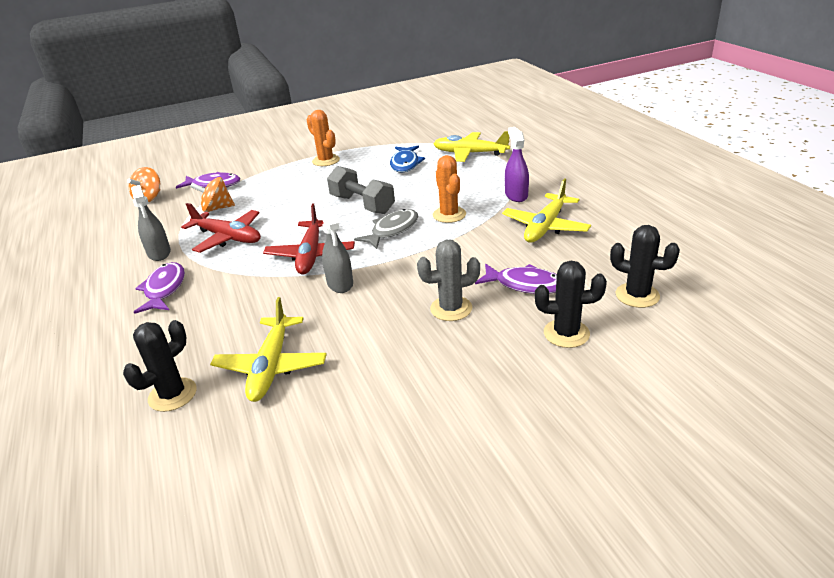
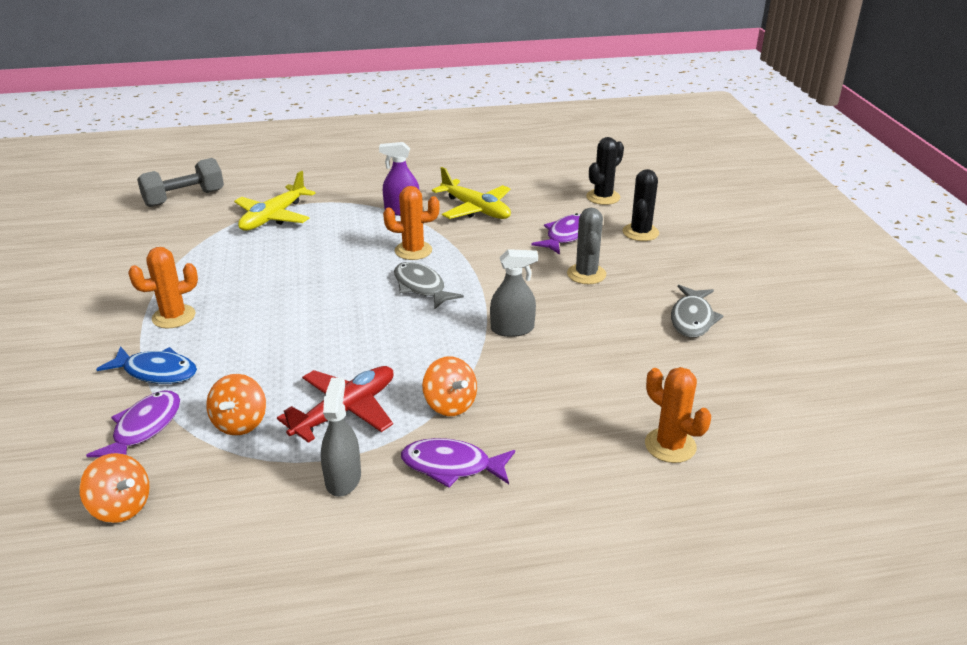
camera: 80 degrees left, 0 degrees up
black cactus [123,320,197,412] -> orange cactus [645,367,711,463]
grey spray bottle [131,185,171,261] -> grey spray bottle turned 75 degrees counterclockwise [321,378,361,497]
yellow plane [210,297,327,402] -> none
red plane [263,203,355,274] -> none
grey dumbbell [327,166,395,214] -> grey dumbbell moved to [137,158,224,207]
blue fish [390,146,425,173] -> blue fish moved to [96,346,197,384]
none -> orange spinning top [422,356,477,416]
none -> grey fish [671,285,724,337]

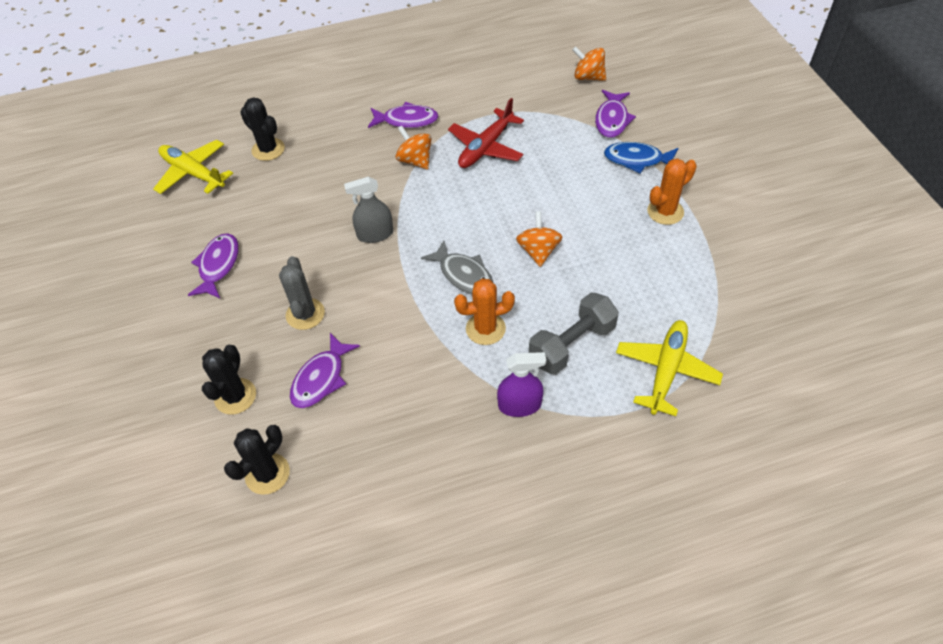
camera: 175 degrees right, 20 degrees up
grey dumbbell [137,158,224,207] -> grey dumbbell moved to [529,293,619,374]
orange spinning top [206,374,266,436] -> orange spinning top moved to [516,211,562,267]
grey spray bottle [321,378,361,497] -> none
yellow plane [432,167,511,219] -> yellow plane moved to [153,140,233,194]
orange cactus [645,367,711,463] -> black cactus [240,97,285,161]
grey fish [671,285,724,337] -> purple fish [188,233,239,298]

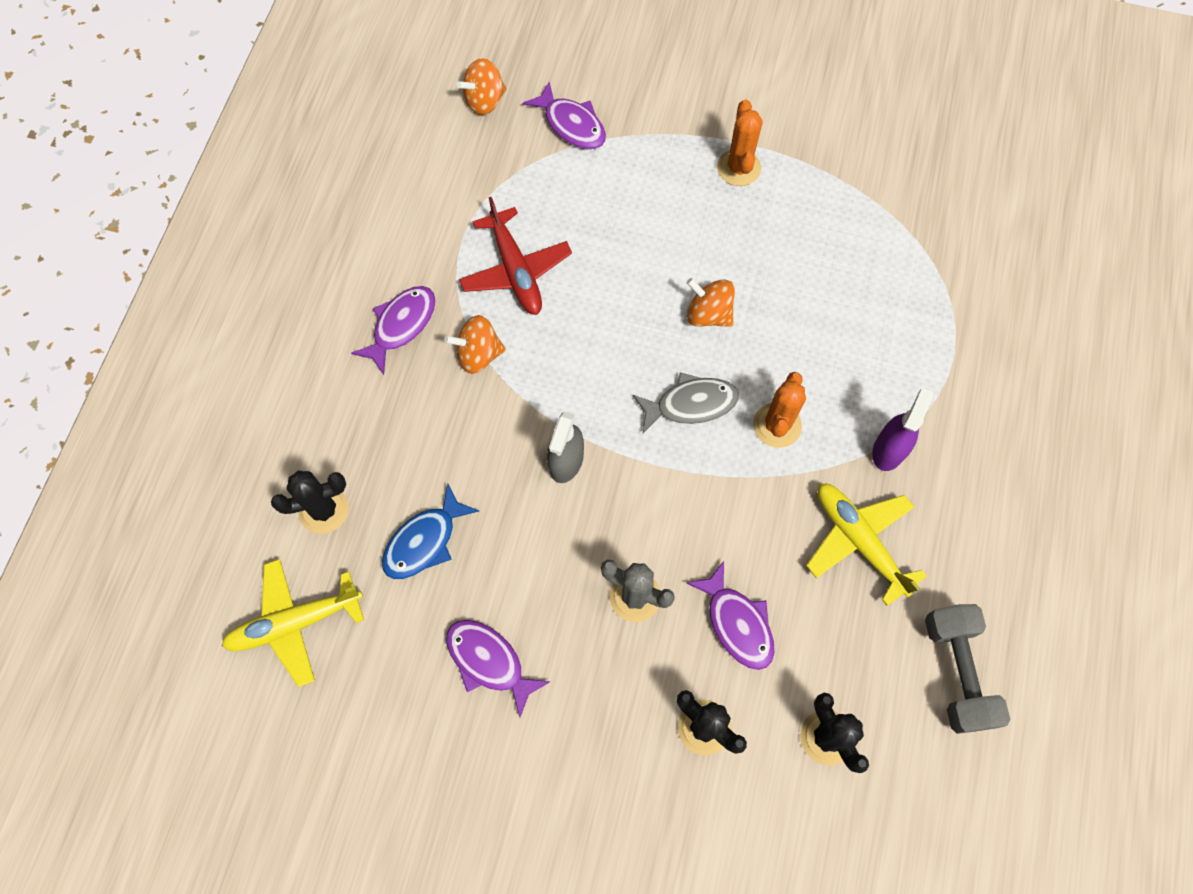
camera: 60 degrees left, 15 degrees up
grey dumbbell [529,293,619,374] -> grey dumbbell moved to [925,604,1010,734]
blue fish [604,142,679,173] -> blue fish moved to [382,484,479,579]
yellow plane [616,320,723,416] -> yellow plane moved to [806,484,927,606]

